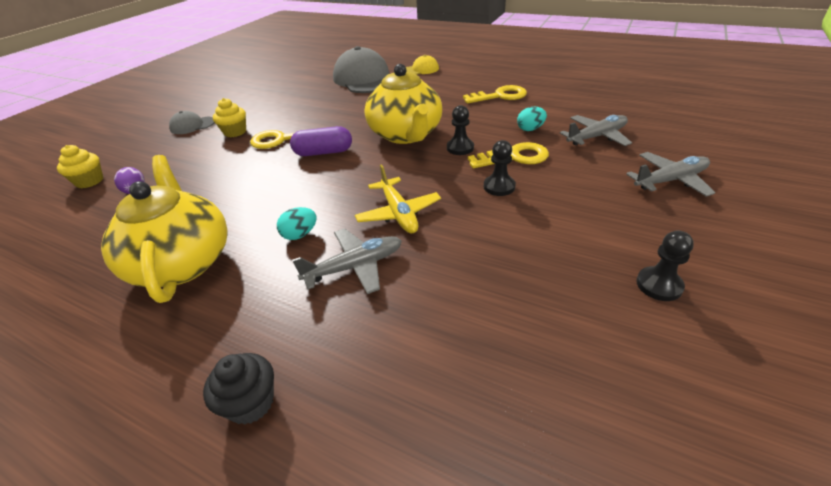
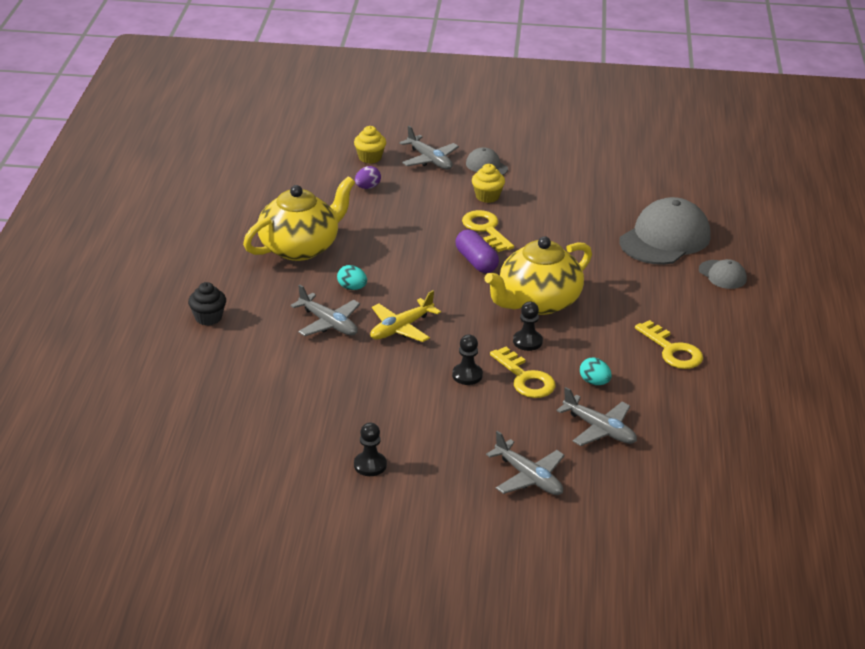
camera: 65 degrees right, 5 degrees down
yellow cap [406,55,439,75] -> grey cap [699,259,747,289]
none -> grey plane [399,126,459,170]

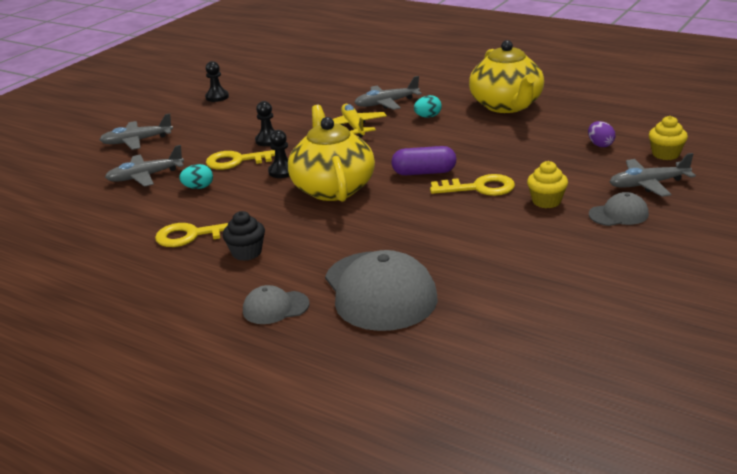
camera: 120 degrees right, 5 degrees down
black cupcake [188,282,226,326] -> black cupcake moved to [222,211,265,261]

